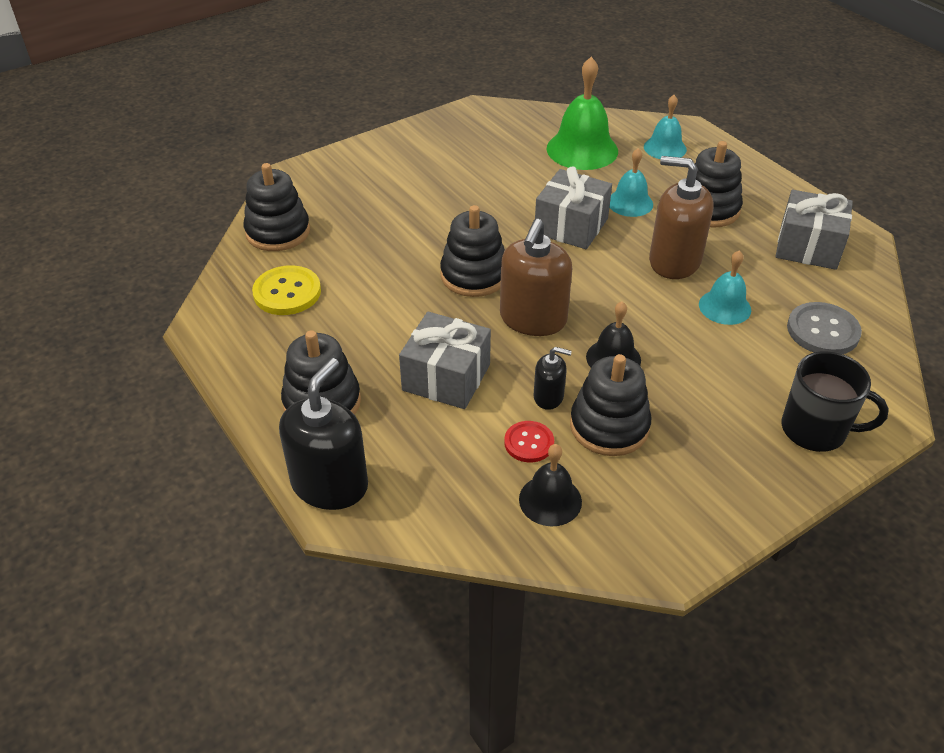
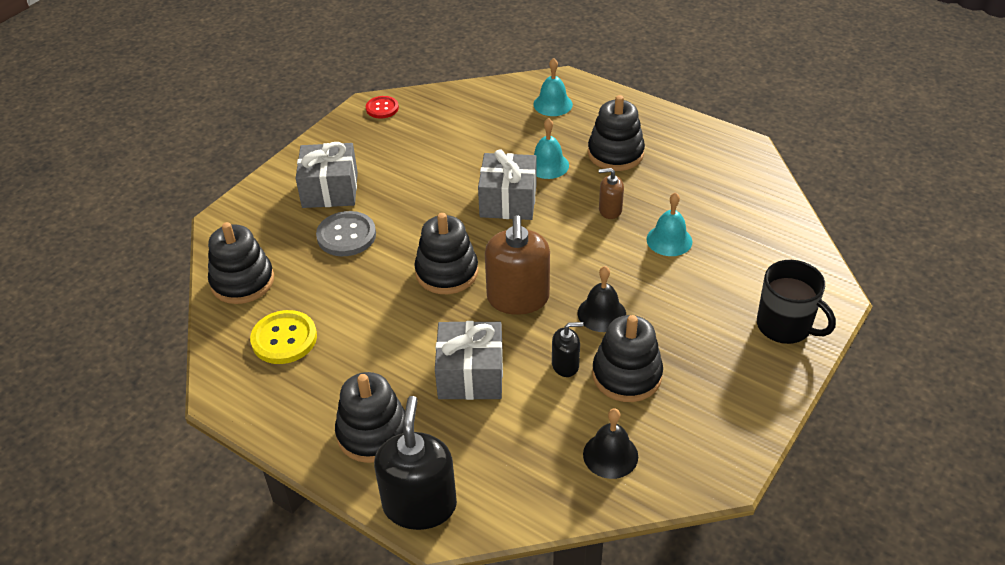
camera: 20 degrees left, 0 degrees up
red button [504,421,554,462] -> red button moved to [366,96,399,118]
green bell [547,57,618,170] -> none
brown soap dispenser [649,156,713,279] -> brown soap dispenser [599,168,624,219], size x0.51
grey gift [775,190,853,270] -> grey gift moved to [296,142,358,208]
black mug [782,351,889,452] -> black mug turned 45 degrees clockwise [757,260,836,344]
grey button [787,302,862,354] -> grey button moved to [316,211,376,256]

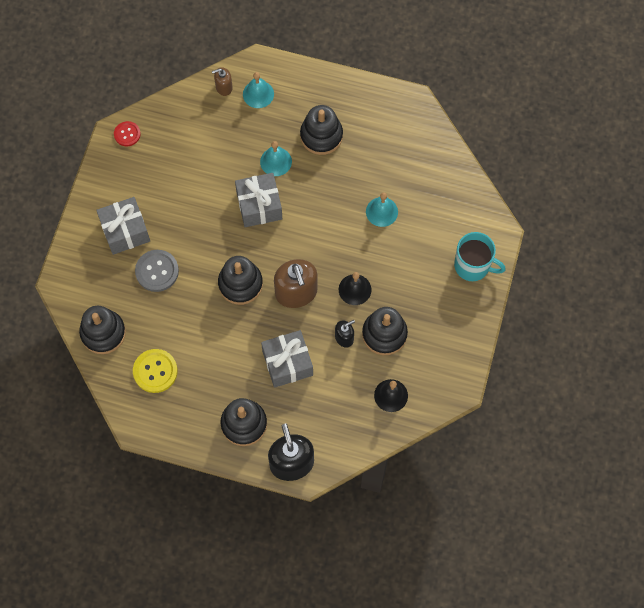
camera: 20 degrees left, 25 degrees up
brown soap dispenser [599,168,624,219] -> brown soap dispenser moved to [212,67,233,96]
black mug [757,260,836,344] -> turquoise mug [454,232,506,281]

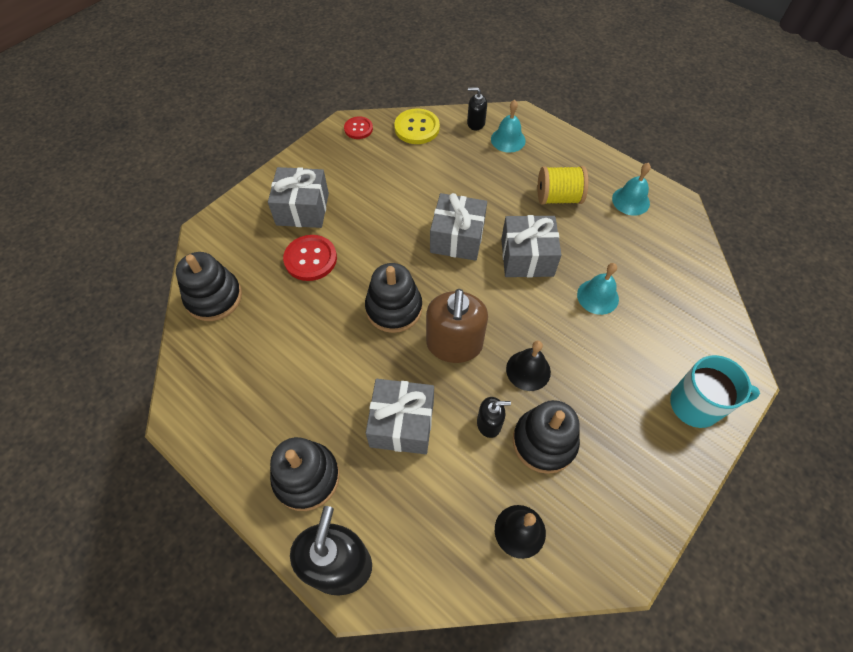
camera: 25 degrees right, 10 degrees down
yellow button [133,349,178,393] -> yellow button moved to [394,108,440,144]
grey button [135,250,179,292] -> red button [283,235,337,281]
brown soap dispenser [212,67,233,96] -> black soap dispenser [467,87,487,131]
turquoise bell [260,141,292,176] -> turquoise bell moved to [612,163,651,216]
black stacking toy [300,105,343,155] -> yellow spool [538,166,588,205]
turquoise mug [454,232,506,281] -> turquoise mug turned 45 degrees counterclockwise [670,355,760,428]
none -> grey gift [501,215,562,277]

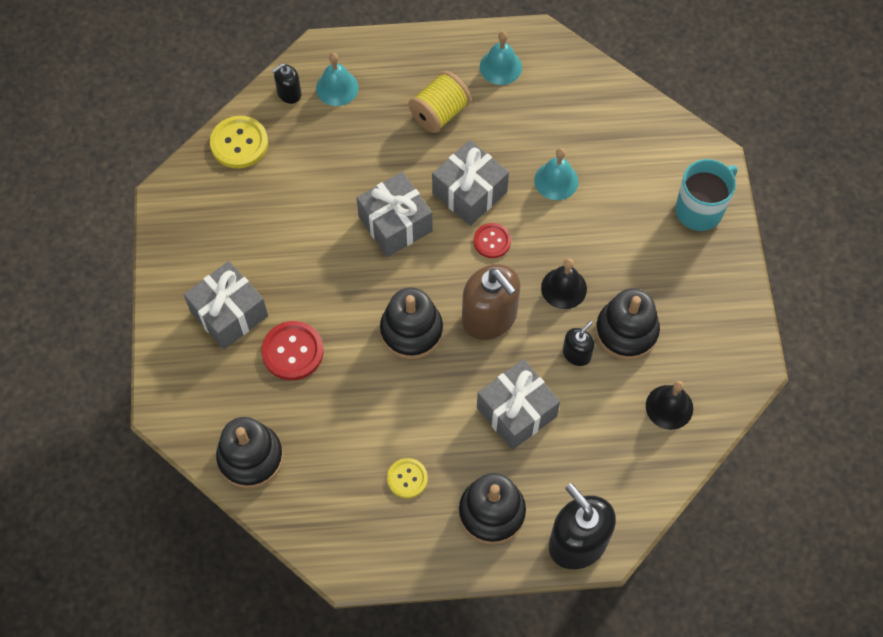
camera: 45 degrees left, 5 degrees up
red button [344,116,373,139] -> red button moved to [474,223,511,258]
none -> yellow button [387,458,428,498]

